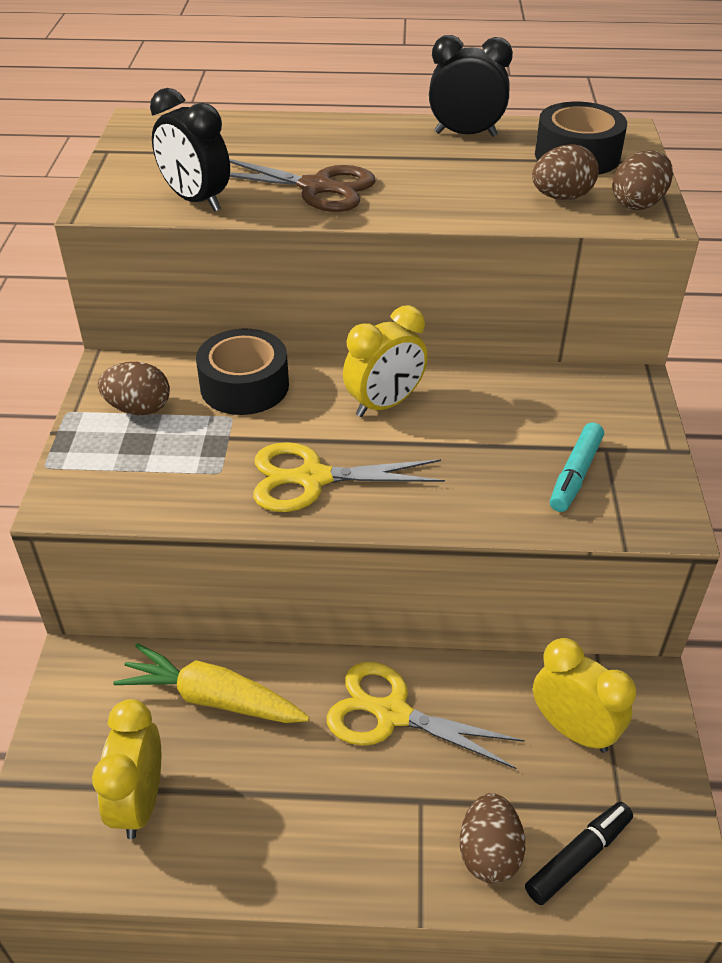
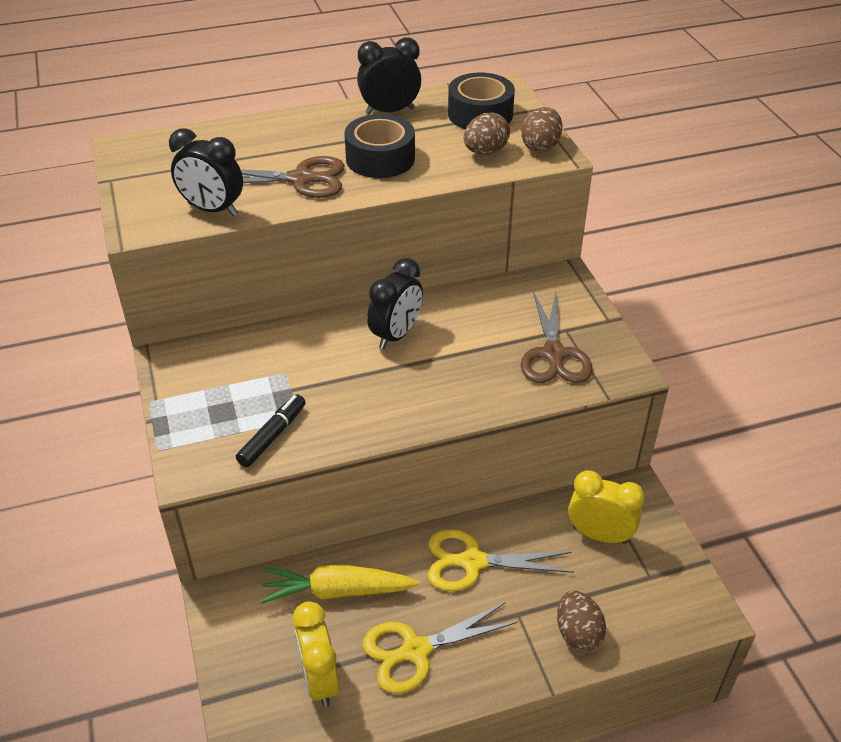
camera: 20 degrees left, 0 degrees up
brown egg [98,362,170,415] -> none
black tape [196,329,289,415] -> black tape moved to [344,114,415,178]
yellow scissors [253,442,445,512] -> yellow scissors moved to [363,602,518,694]
yellow clock [343,305,428,417] -> black clock [367,258,423,349]
black marker [525,802,633,905] -> black marker moved to [236,394,306,467]
turquoise marker [550,422,604,512] -> brown scissors [521,291,593,383]

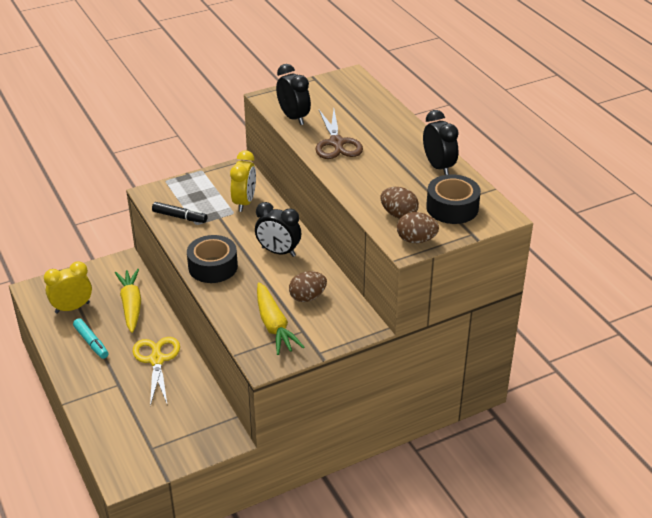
camera: 80 degrees right, 5 degrees down
black clock [169,128,243,216] -> black clock turned 135 degrees clockwise [276,64,311,125]
black tape [344,114,415,178] -> black tape moved to [187,235,238,283]
yellow scissors [363,602,518,694] -> turquoise marker [73,318,109,359]
brown scissors [521,291,593,383] -> yellow carrot [257,282,305,355]
brown egg [557,591,606,651] -> brown egg moved to [289,271,327,302]
yellow clock [568,470,645,544] -> yellow clock moved to [230,150,256,212]

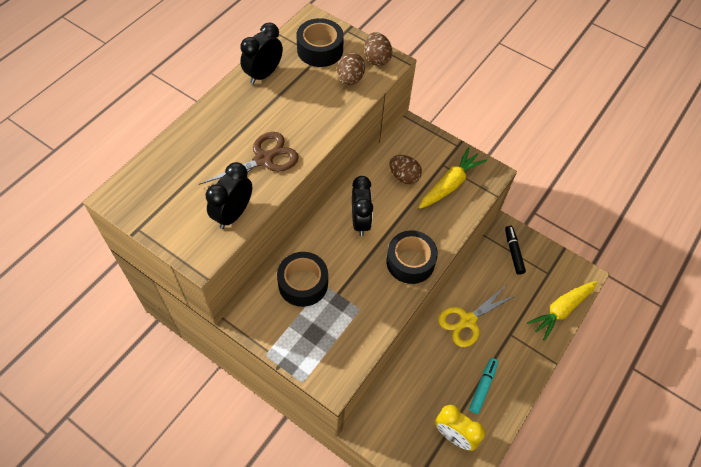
camera: 120 degrees left, 20 degrees up
yellow carrot [115,269,141,333] -> yellow carrot moved to [527,281,597,341]
black marker [152,202,207,223] -> black marker moved to [505,226,526,275]
yellow clock [230,150,256,212] -> black tape [277,252,328,307]

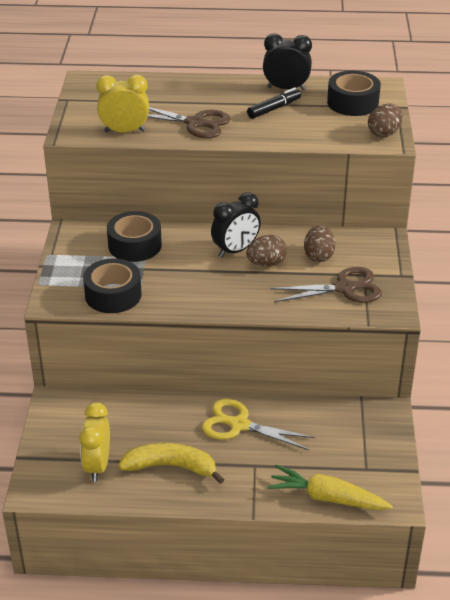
camera: 60 degrees right, 20 degrees down
black clock [205,162,252,229] -> yellow clock [96,75,149,132]
brown egg [337,52,365,85] -> brown egg moved to [246,235,287,267]
black tape [386,230,438,284] -> black tape moved to [83,258,142,313]
yellow carrot [419,147,487,209] -> brown scissors [270,267,382,303]
turquoise marker [469,358,498,414] -> yellow banana [118,443,225,484]
black marker [505,226,526,275] -> black marker moved to [247,87,301,119]

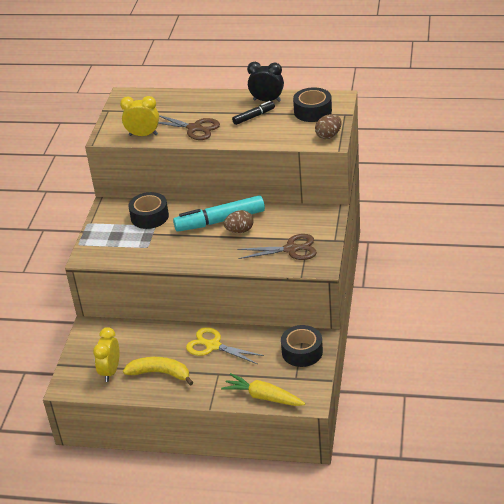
camera: 10 degrees right, 0 degrees up
black tape [83,258,142,313] -> black tape moved to [281,325,323,367]
black clock [211,192,261,258] -> turquoise marker [173,195,265,232]
brown egg [304,226,335,262] -> none

